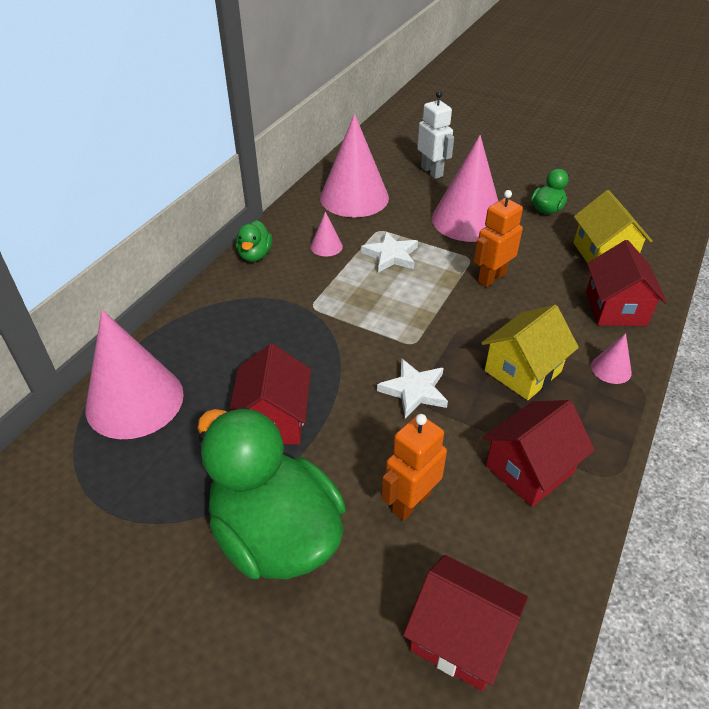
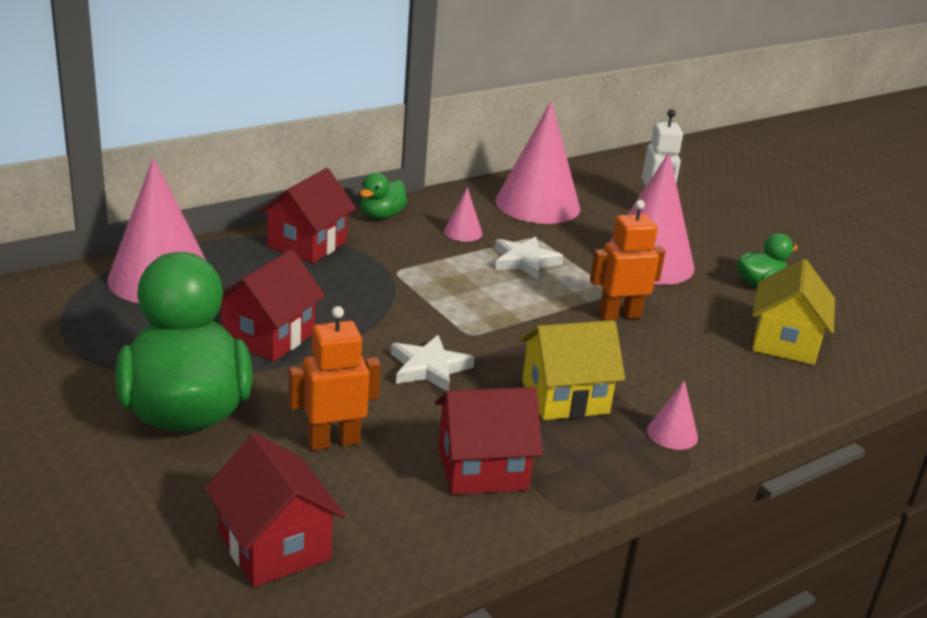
camera: 25 degrees right, 15 degrees down
red house [586,240,667,326] -> red house moved to [258,168,356,263]

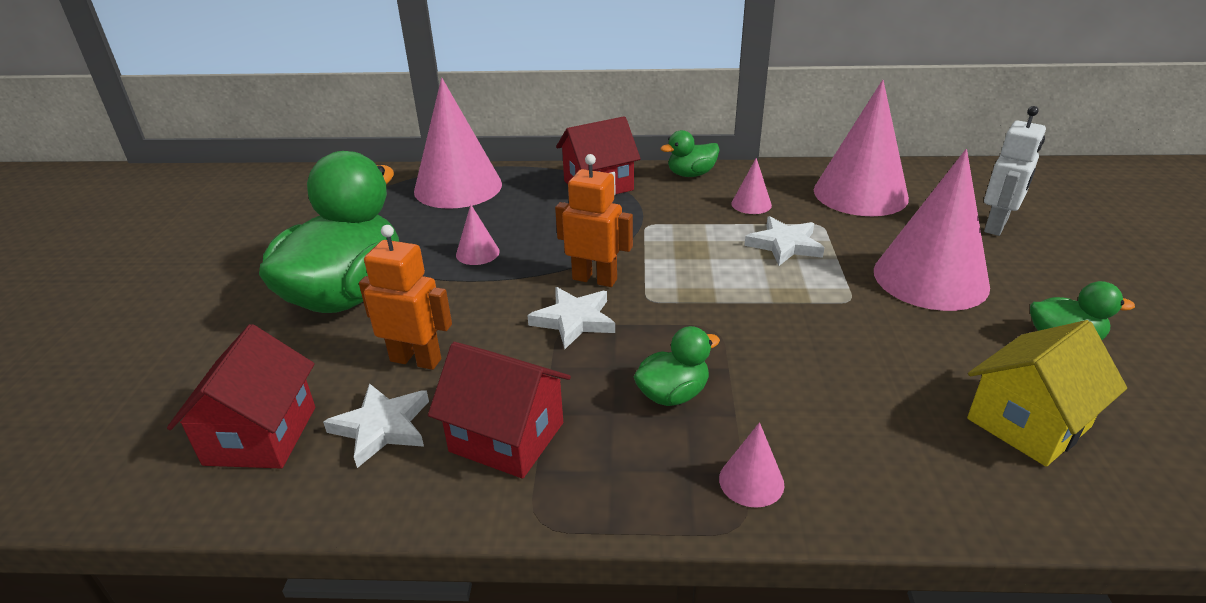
camera: 40 degrees right, 5 degrees up
red house [221,249,325,362] -> pink cone [456,205,500,265]
yellow house [520,320,625,420] -> green duck [634,326,720,406]
orange robot [590,200,665,321] -> orange robot moved to [555,154,633,287]
none -> white star [323,383,429,468]

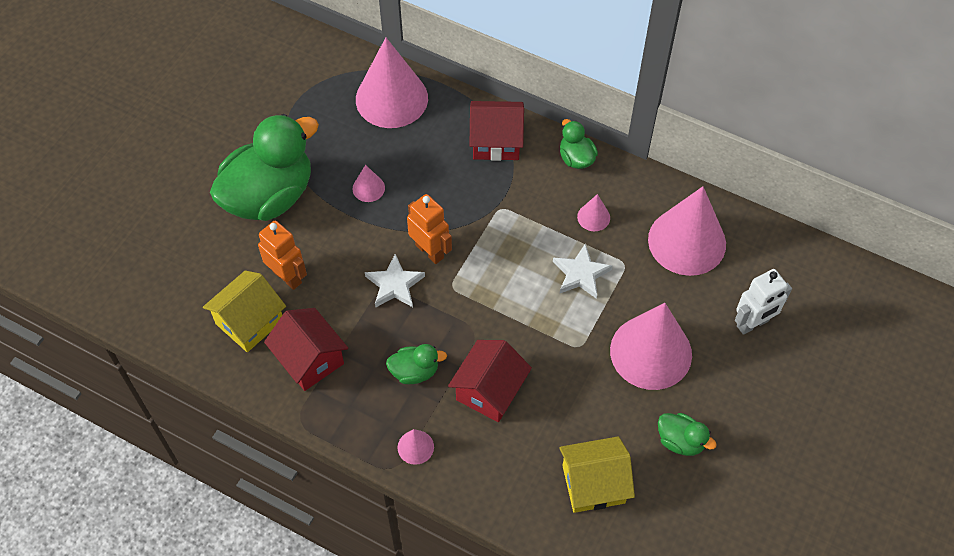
camera: 25 degrees right, 25 degrees up
red house [167,324,315,468] -> red house moved to [448,340,532,422]
white star [323,383,429,468] -> yellow house [203,270,286,352]
green duck [660,130,720,177] -> green duck turned 60 degrees clockwise [560,119,598,169]

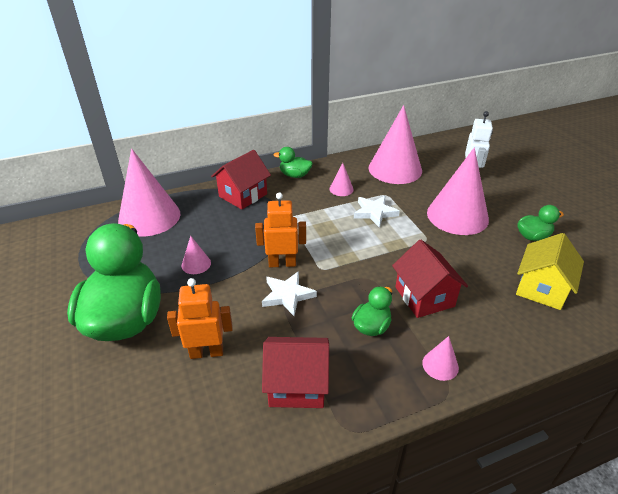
camera: 50 degrees left, 20 degrees down
yellow house [203,270,286,352] -> none

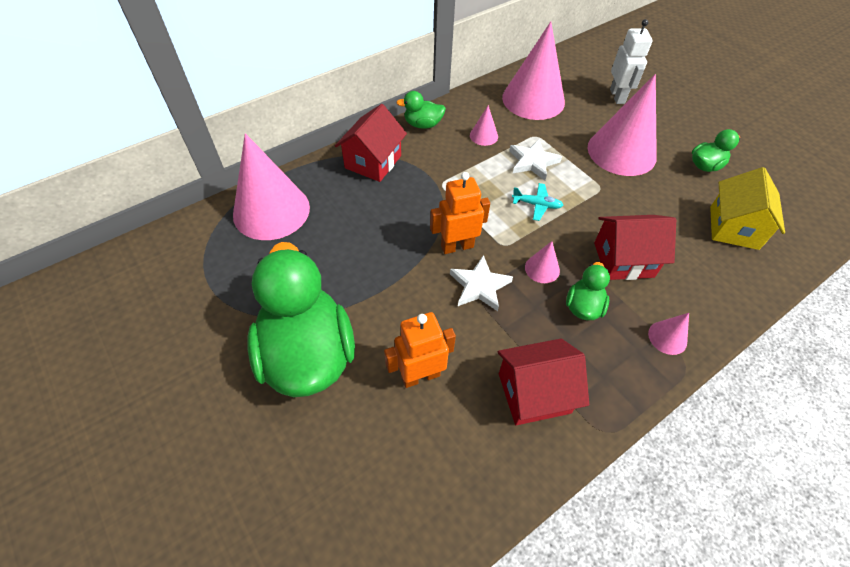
camera: 15 degrees left, 15 degrees up
pink cone [182,236,211,274] -> pink cone moved to [525,241,560,283]
red house [392,239,468,318] -> red house turned 60 degrees counterclockwise [594,215,676,280]
none -> turquoise plane [512,183,563,221]

